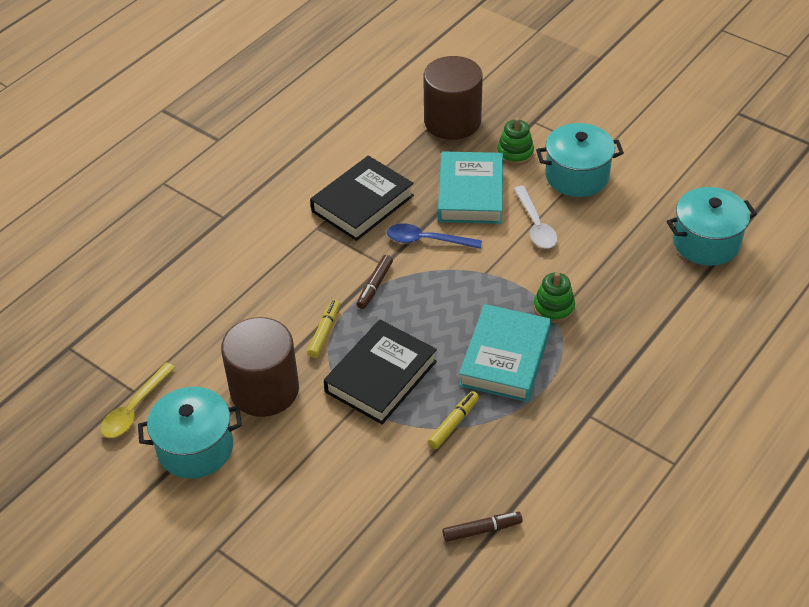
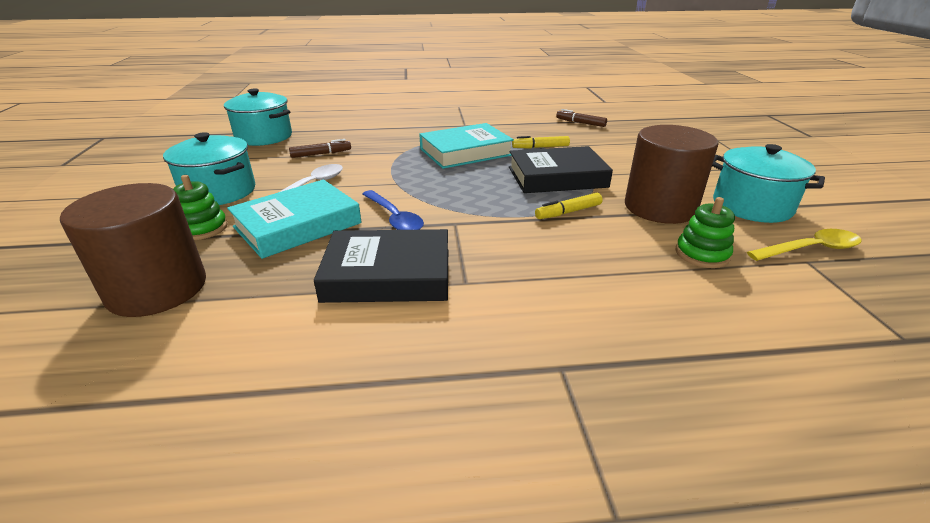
camera: 135 degrees left, 15 degrees down
brown marker [357,255,393,309] -> brown marker moved to [289,139,351,158]
green stacking toy [534,272,575,323] -> green stacking toy moved to [676,197,735,268]

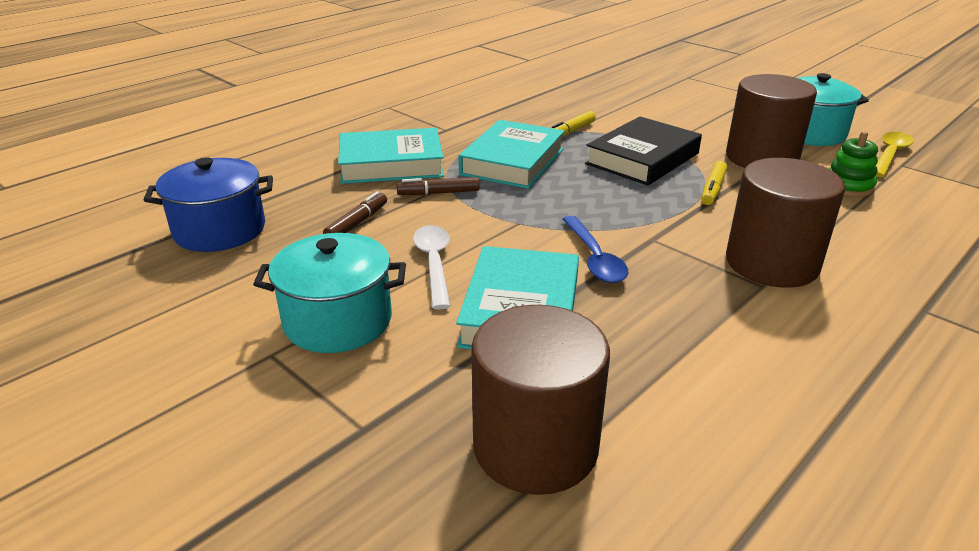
camera: 40 degrees left, 0 degrees up
green stacking toy [173,175,228,240] -> none
turquoise pot [224,88,292,146] -> blue pot [144,158,273,252]
black book [314,229,448,303] -> none
blue spoon [363,190,424,230] -> blue spoon turned 60 degrees clockwise [562,216,628,283]
brown marker [556,109,607,127] -> brown marker moved to [397,177,480,195]
none -> turquoise book [338,128,444,184]
none -> brown cylinder [726,158,845,288]

